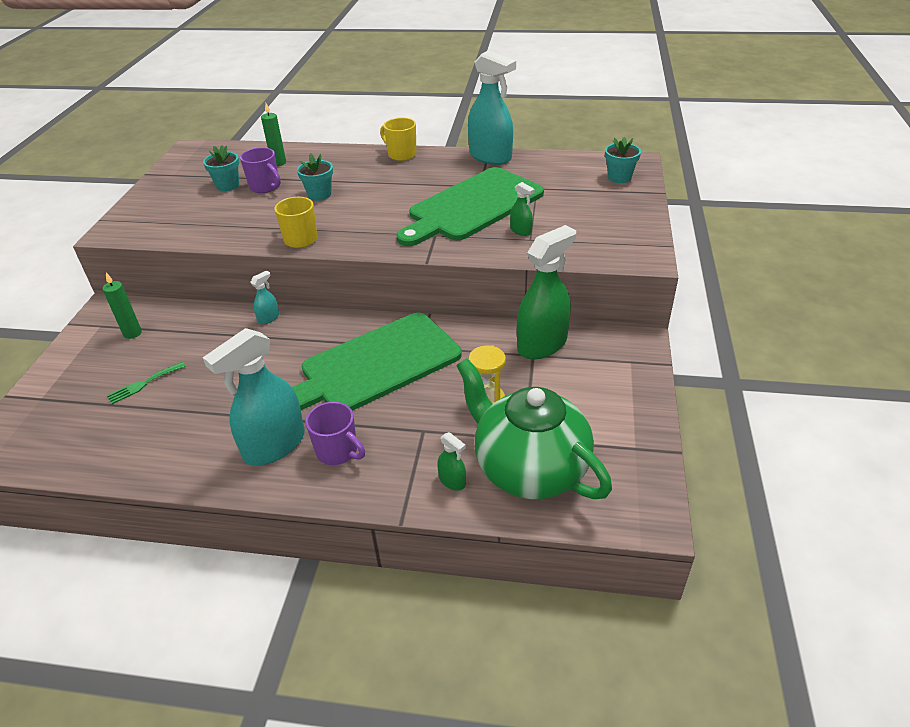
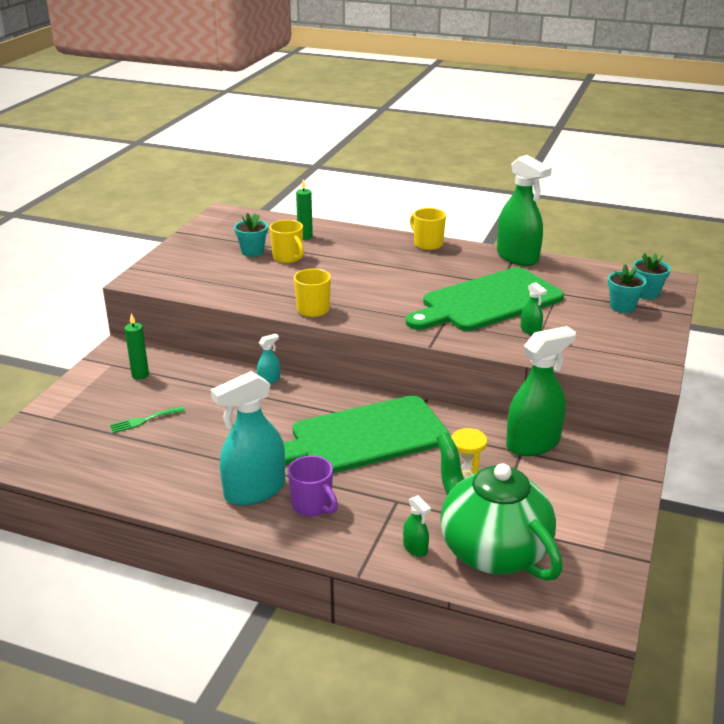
camera: 10 degrees right, 10 degrees down
purple mug [240,147,281,193] -> yellow mug [270,220,304,263]
turquoise flower pot [297,153,333,201] -> turquoise flower pot moved to [608,264,647,313]
turquoise spray bottle [468,50,516,165] -> green spray bottle [497,155,552,266]

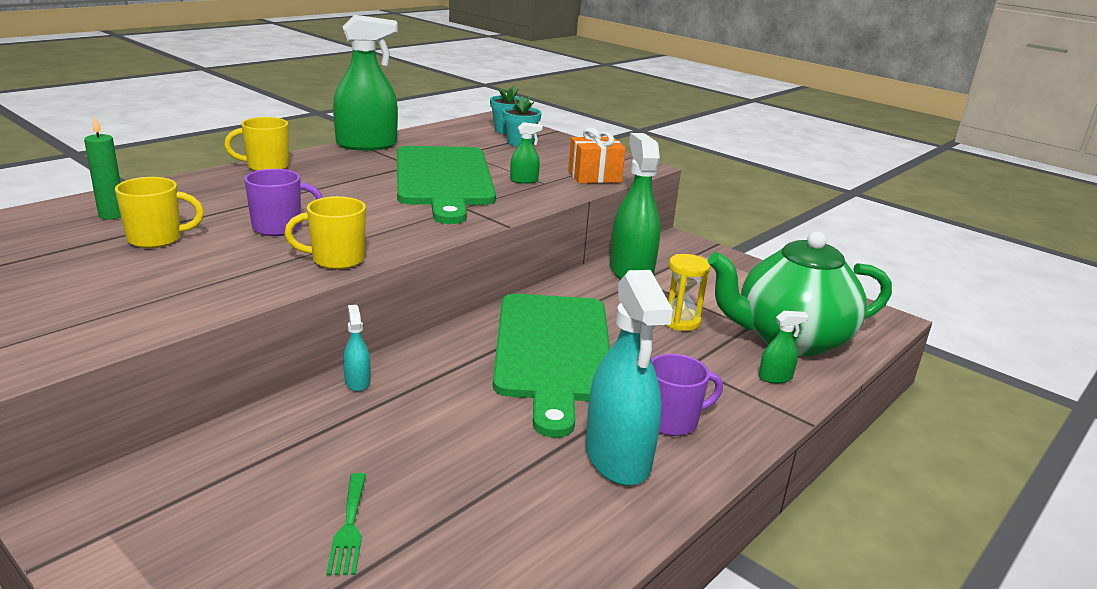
camera: 70 degrees left, 5 degrees down
green candle [124,313,149,380] -> none
turquoise flower pot [234,213,268,257] -> none
none -> purple mug [244,169,323,236]
none -> orange gift [568,128,626,183]

